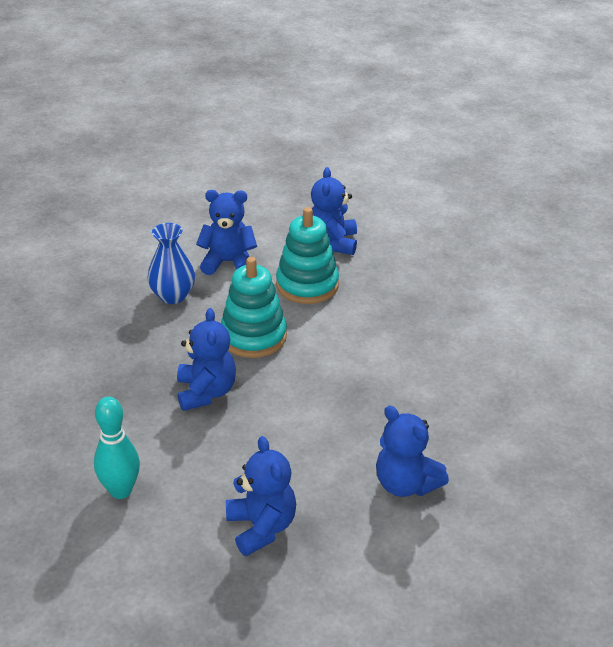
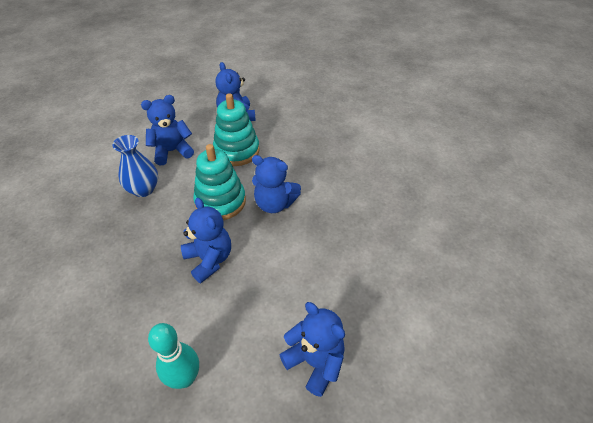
camera: 25 degrees left, 10 degrees up
blue teddy bear [376,406,449,497] -> blue teddy bear moved to [252,155,301,213]

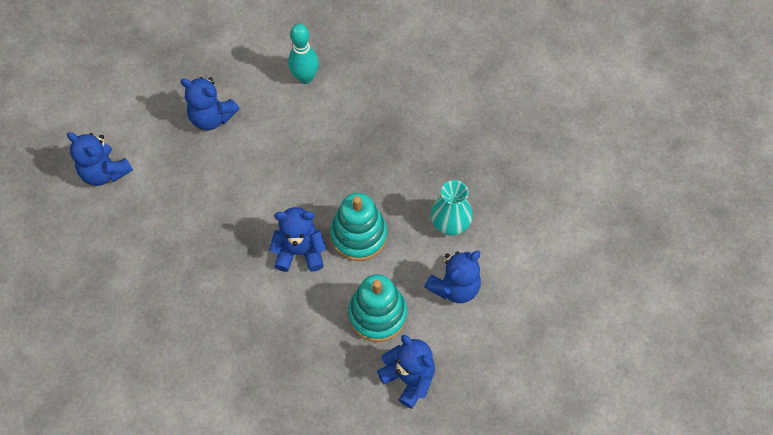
camera: 160 degrees right, 15 degrees up
blue vase [113,135,158,197] -> turquoise vase [430,180,473,235]
blue teddy bear [181,198,231,283] -> blue teddy bear moved to [67,132,133,186]

